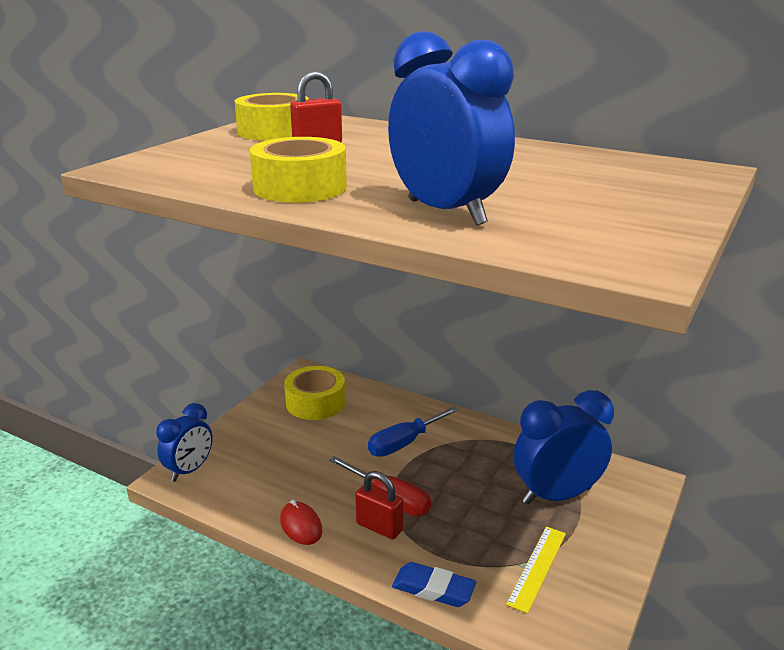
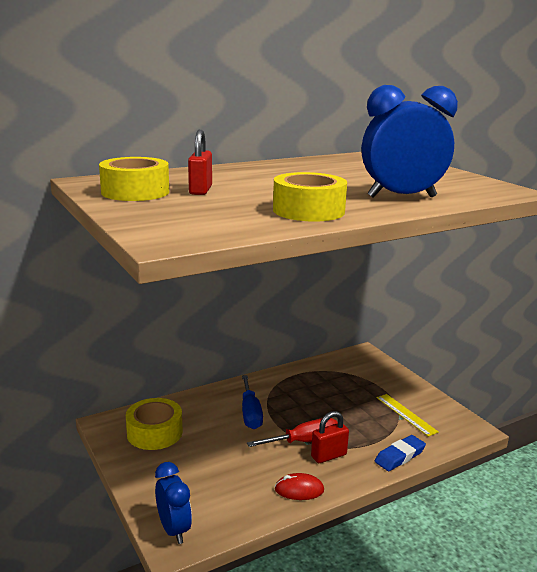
camera: 60 degrees left, 5 degrees down
blue clock [514,390,614,505] -> none

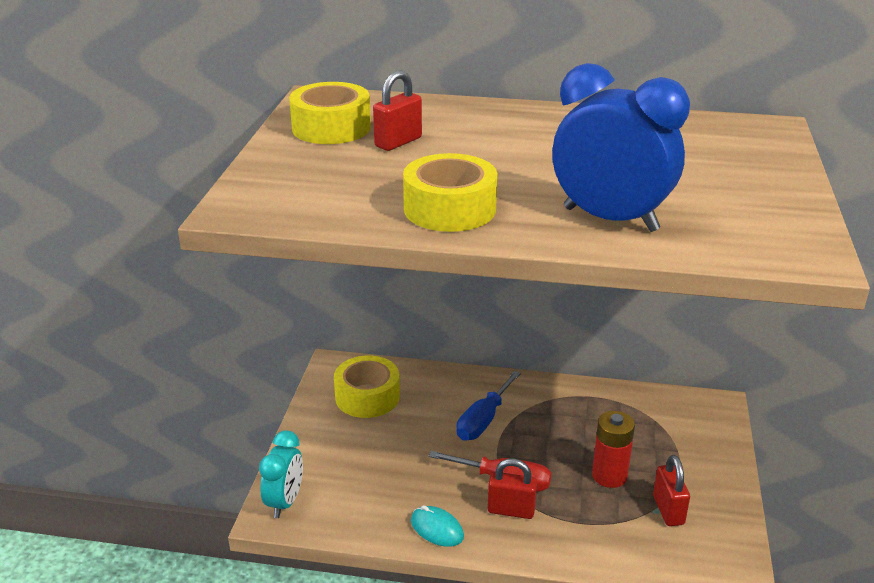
camera: 40 degrees right, 10 degrees up
blue clock [155,462,192,544] -> turquoise clock [259,430,303,518]
red mouse [275,473,324,500] -> turquoise mouse [411,505,464,547]
blue eraser [375,435,426,471] -> none
yellow ruler [377,394,439,437] -> red padlock [653,455,690,526]
none -> red battery [592,411,635,488]

